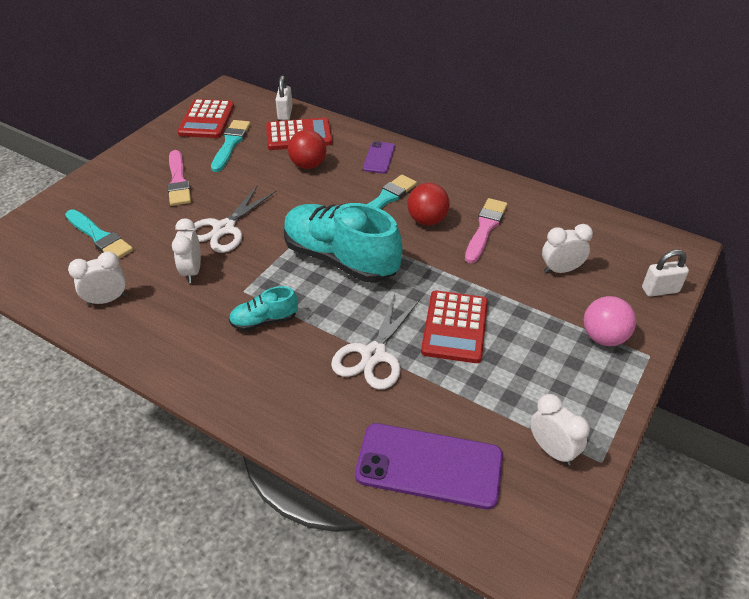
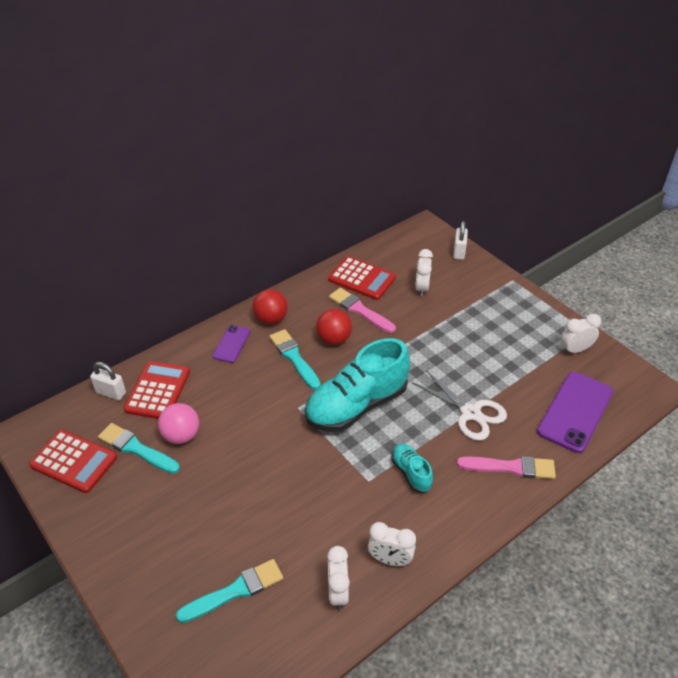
camera: 70 degrees left, 0 degrees up
pink brush [167,150,191,206] -> pink brush moved to [457,456,556,479]
white clock [172,218,201,283] -> white clock moved to [368,522,416,566]
white scissors [187,185,276,253] -> none
turquoise shoe [229,286,298,331] -> turquoise shoe turned 150 degrees clockwise [391,444,433,492]
red ball [288,130,327,169] -> red ball moved to [252,289,288,324]
purple phone [363,141,395,174] -> purple phone turned 75 degrees clockwise [212,325,250,363]
red calculator [421,291,488,363] -> red calculator moved to [328,256,396,300]
pink ball [584,296,636,346] -> pink ball moved to [158,403,199,444]

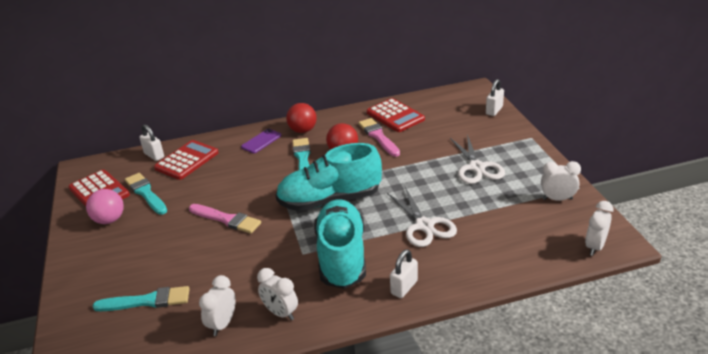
camera: 25 degrees right, 10 degrees down
pink ball [158,403,199,444] -> pink ball moved to [86,189,124,224]
turquoise shoe [391,444,433,492] -> turquoise shoe [314,199,366,289], size x2.13
white clock [415,249,433,297] -> white clock moved to [585,201,613,256]
pink brush [457,456,556,479] -> pink brush moved to [189,204,261,233]
purple phone [537,372,613,453] -> none
none -> white padlock [390,249,418,298]
none -> white scissors [450,134,505,184]

